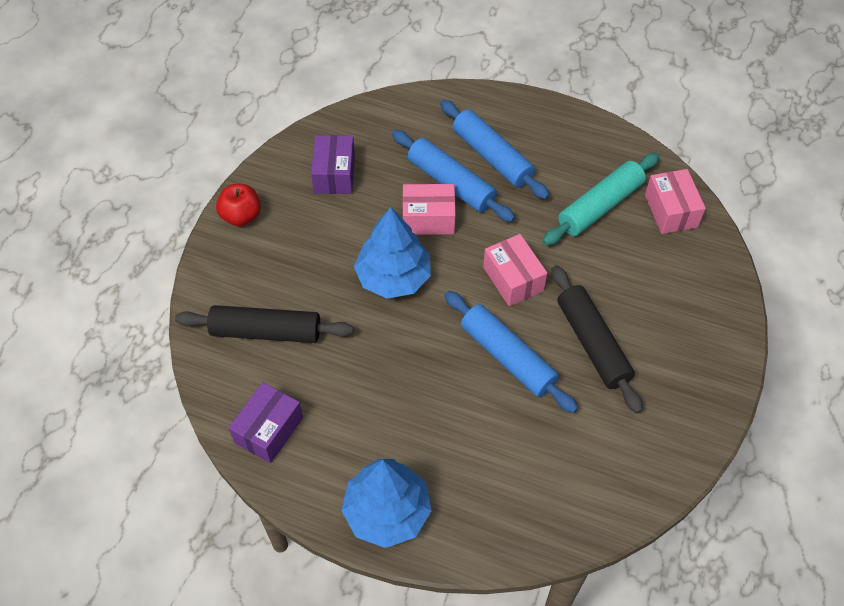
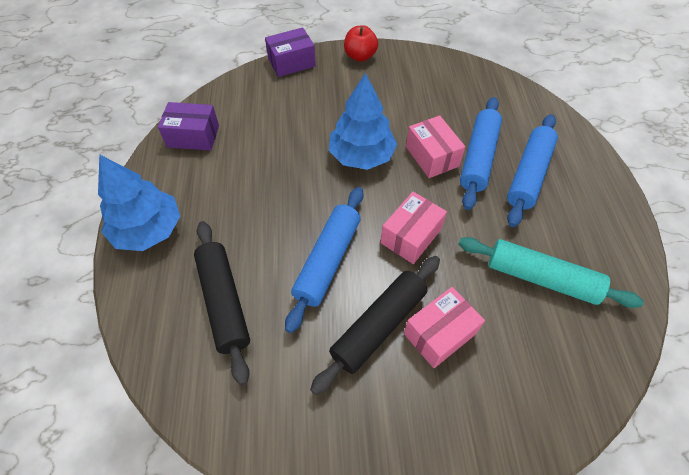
camera: 65 degrees right, 0 degrees up
black rolling pin [175,305,354,343] -> black rolling pin moved to [194,221,250,386]
purple box [311,135,355,194] -> purple box moved to [265,27,316,77]
pink box [645,169,706,234] -> pink box moved to [404,287,485,368]

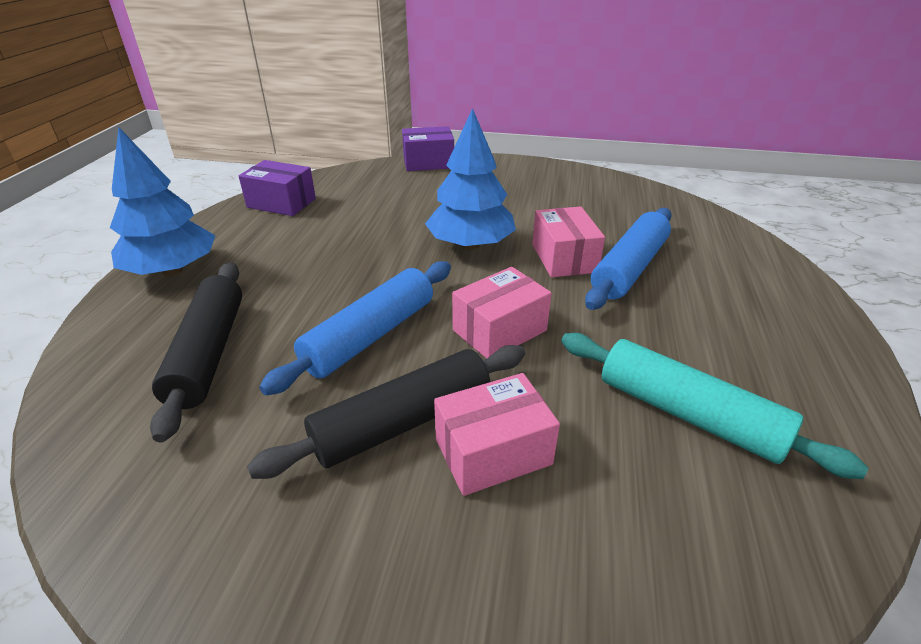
camera: 15 degrees right, 20 degrees down
red apple [344,25,378,62] -> none
blue rolling pin [507,114,558,227] -> none

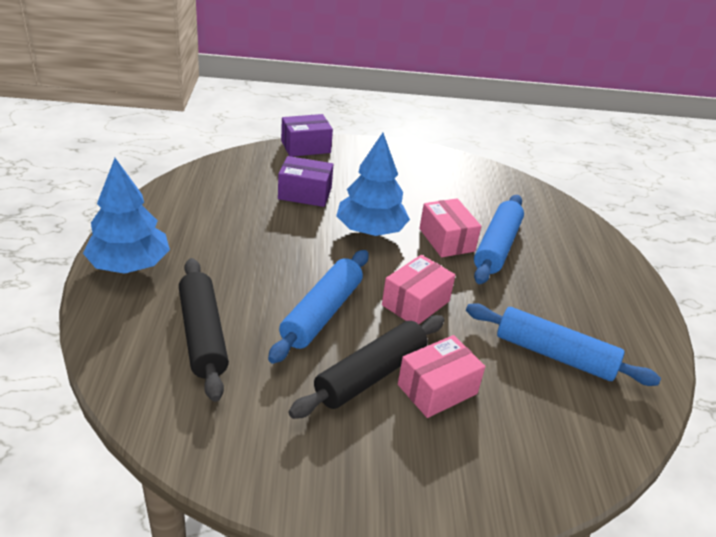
camera: 15 degrees left, 0 degrees up
purple box [239,160,316,216] -> purple box moved to [278,156,333,207]
turquoise rolling pin [561,333,868,479] -> blue rolling pin [466,303,661,386]

